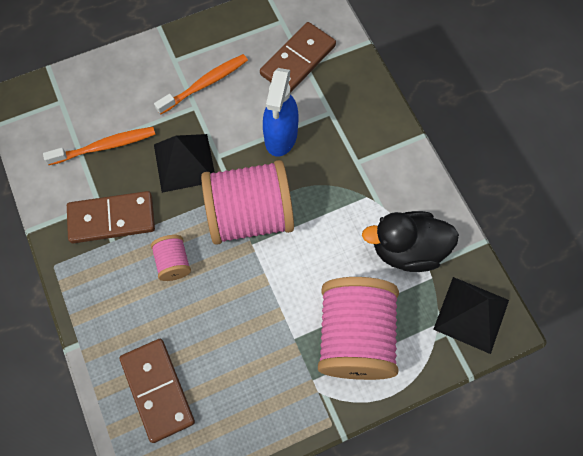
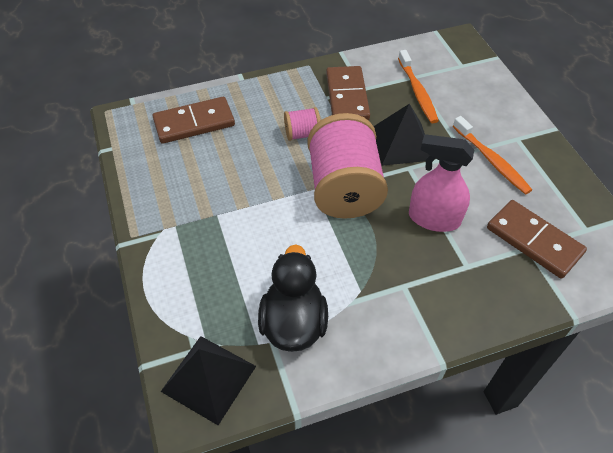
camera: 95 degrees right, 15 degrees down
blue spray bottle [263,68,298,157] -> pink spray bottle [409,134,474,232]
pink spool [318,277,399,380] -> none

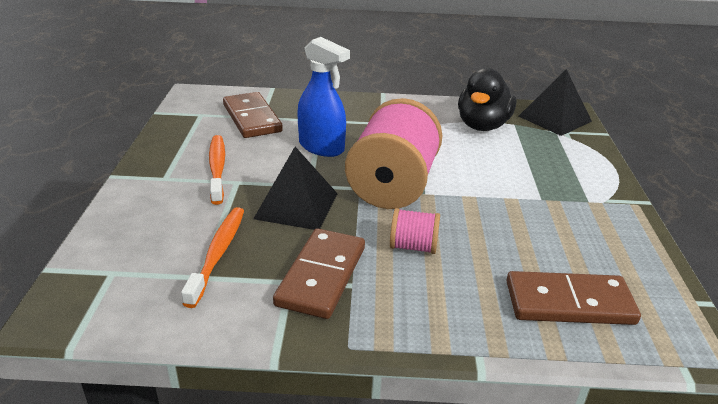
camera: 160 degrees left, 20 degrees down
pink spray bottle [409,134,474,232] -> blue spray bottle [297,37,350,157]

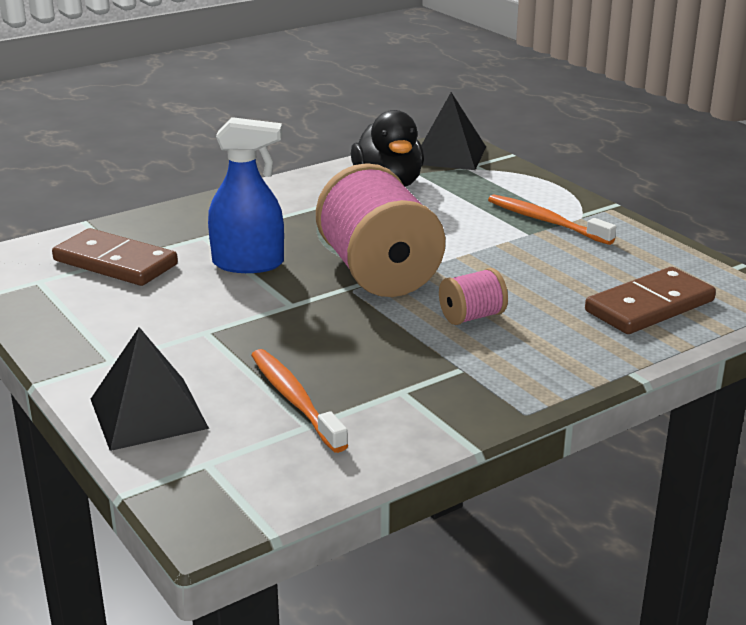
camera: 35 degrees left, 5 degrees down
orange toothbrush [209,135,225,205] -> orange toothbrush moved to [488,194,616,245]
black pyramid [253,147,338,230] -> black pyramid moved to [91,327,209,451]
brown domino [273,228,365,319] -> none

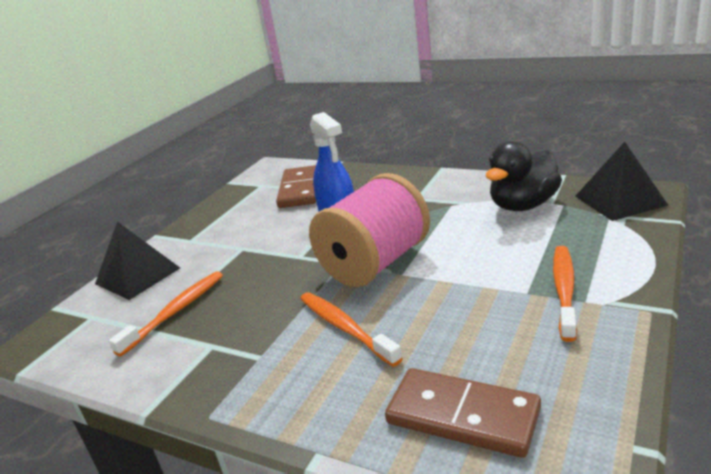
camera: 65 degrees right, 0 degrees up
pink spool [439,268,508,325] -> orange toothbrush [300,292,403,367]

